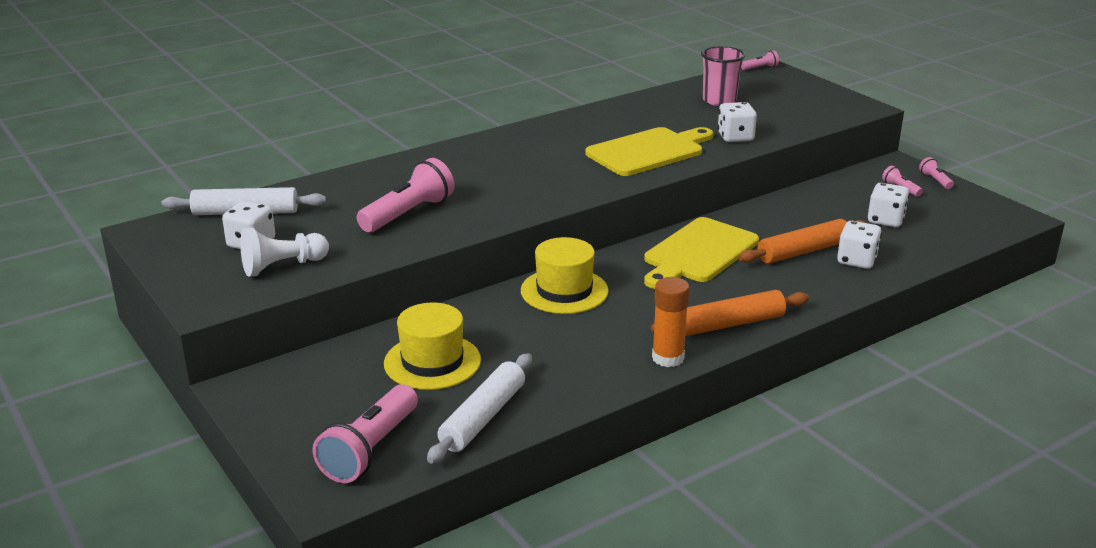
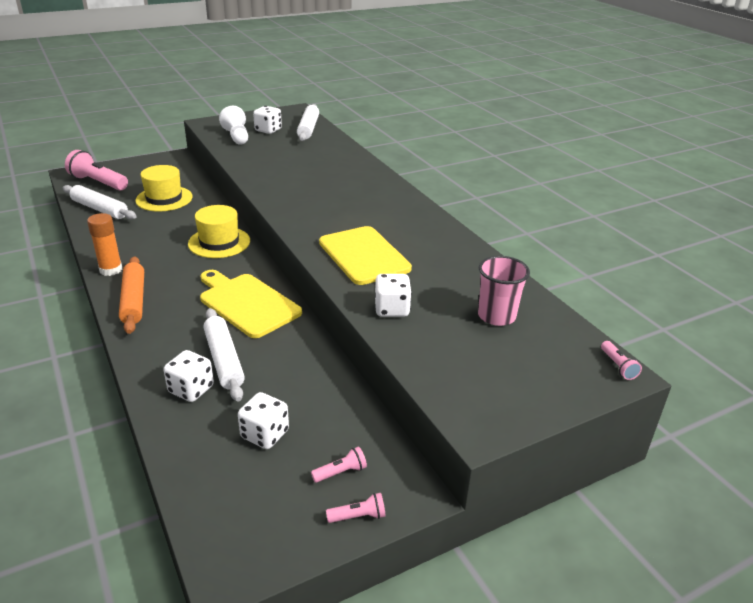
camera: 95 degrees right, 5 degrees up
pink flashlight [357,158,455,232] -> none
orange rolling pin [739,219,867,264] -> white rolling pin [203,308,245,402]

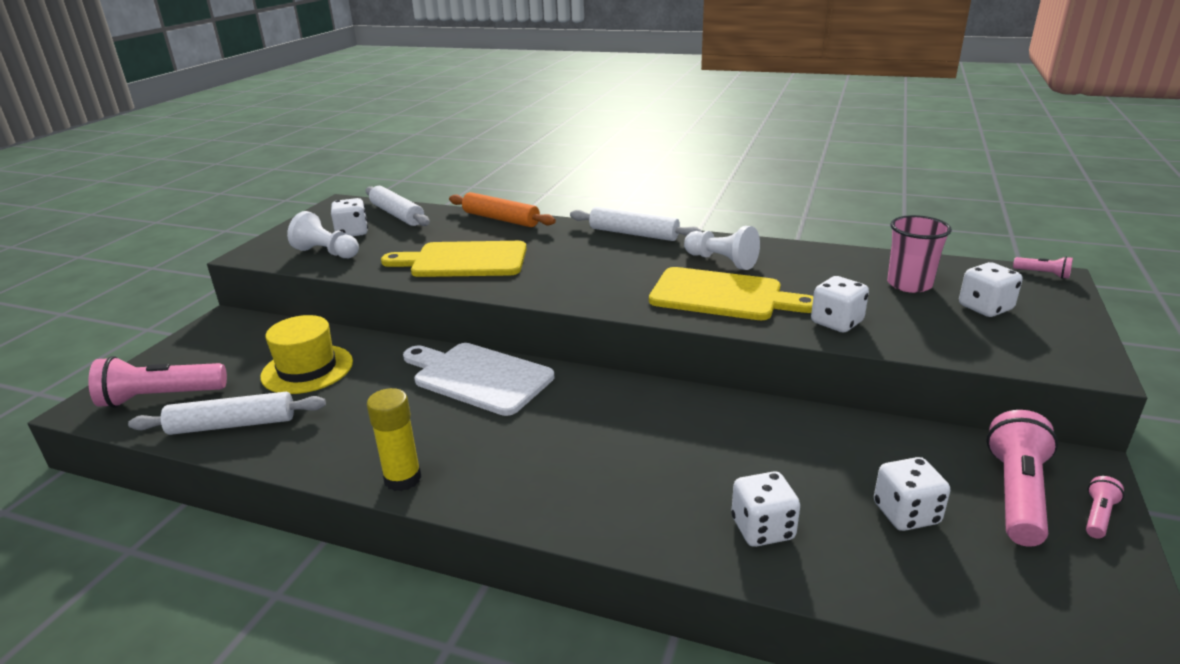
camera: 40 degrees left, 5 degrees down
orange glue stick [87,213,122,276] -> yellow glue stick [367,388,422,491]
orange rolling pin [119,256,144,334] -> orange rolling pin moved to [449,192,556,227]
yellow hat [188,205,250,258] -> white cutting board [403,343,554,416]
yellow cutting board [200,270,302,338] -> yellow cutting board moved to [381,241,527,277]
white rolling pin [203,308,245,402] -> white rolling pin moved to [570,207,703,241]
pink flashlight [311,447,367,483] -> pink flashlight [986,410,1058,547], size x2.15
none -> white pawn [684,226,760,270]
none -> white dice [959,262,1023,317]

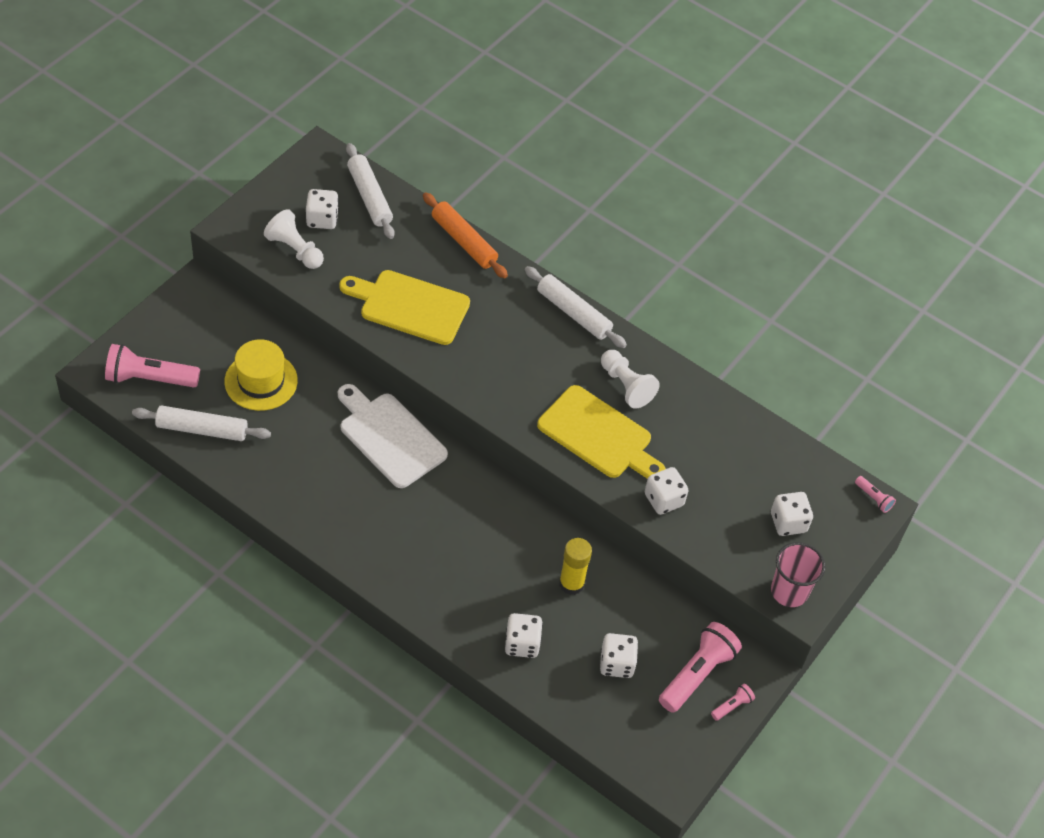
camera: 10 degrees right, 25 degrees up
yellow glue stick [367,388,422,491] -> yellow glue stick moved to [559,538,592,595]
pink cup [887,215,952,293] -> pink cup moved to [771,542,825,607]

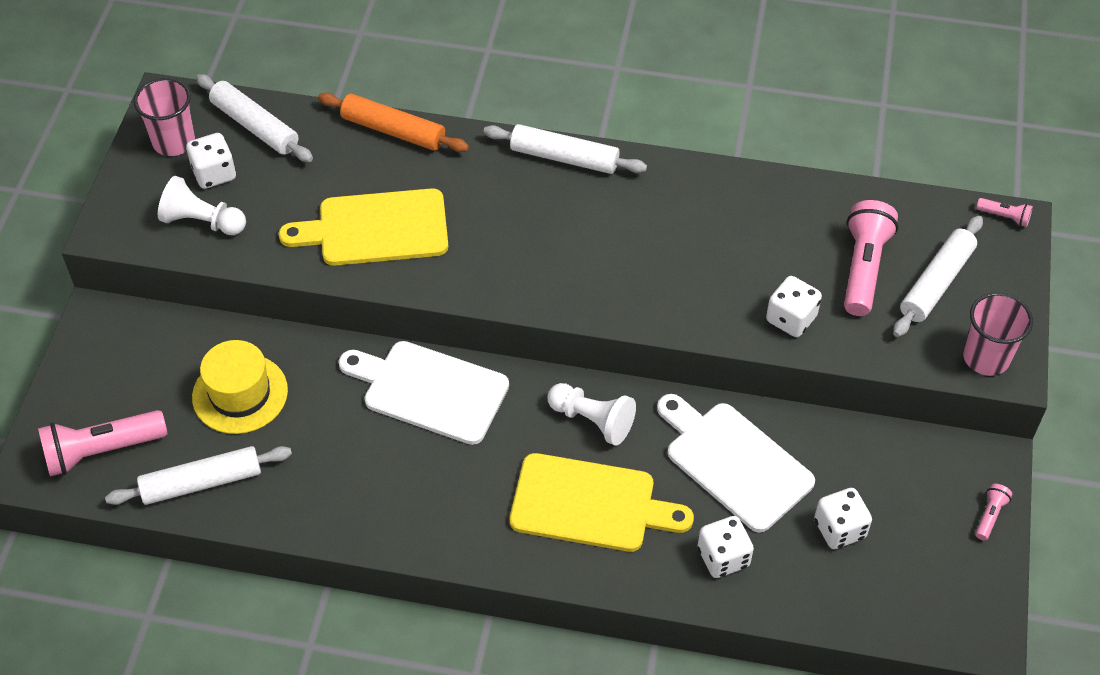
camera: 20 degrees left, 0 degrees up
yellow cutting board [537,385,666,479] -> yellow cutting board moved to [510,453,694,552]
yellow glue stick [559,538,592,595] -> white cutting board [657,394,815,533]
white pawn [601,350,660,409] -> white pawn moved to [548,383,636,445]
pink flashlight [659,622,742,713] -> pink flashlight moved to [844,200,898,316]
white dice [771,492,813,536] -> white rolling pin [893,216,983,337]
none -> pink cup [134,78,195,156]

